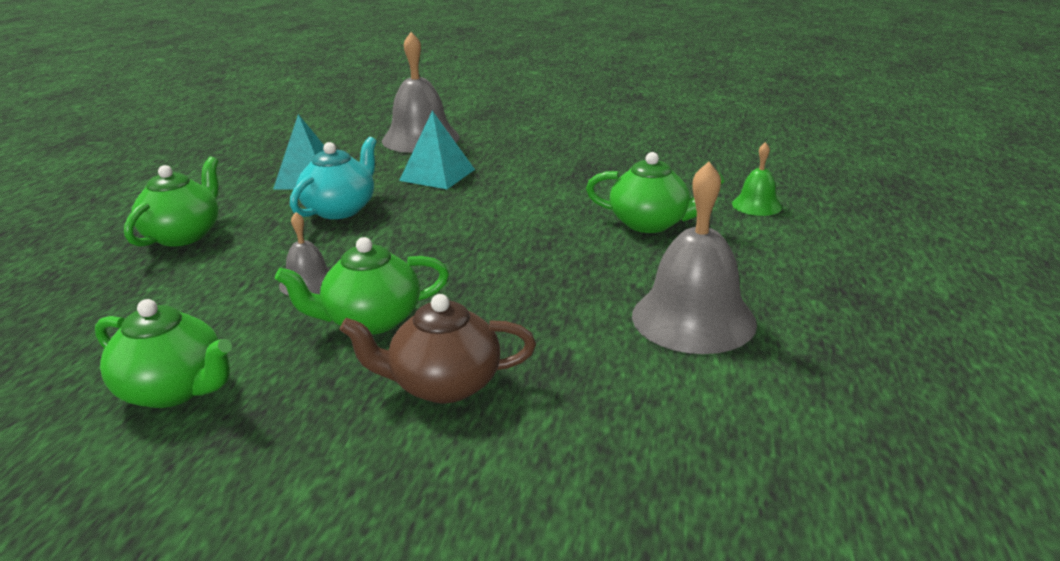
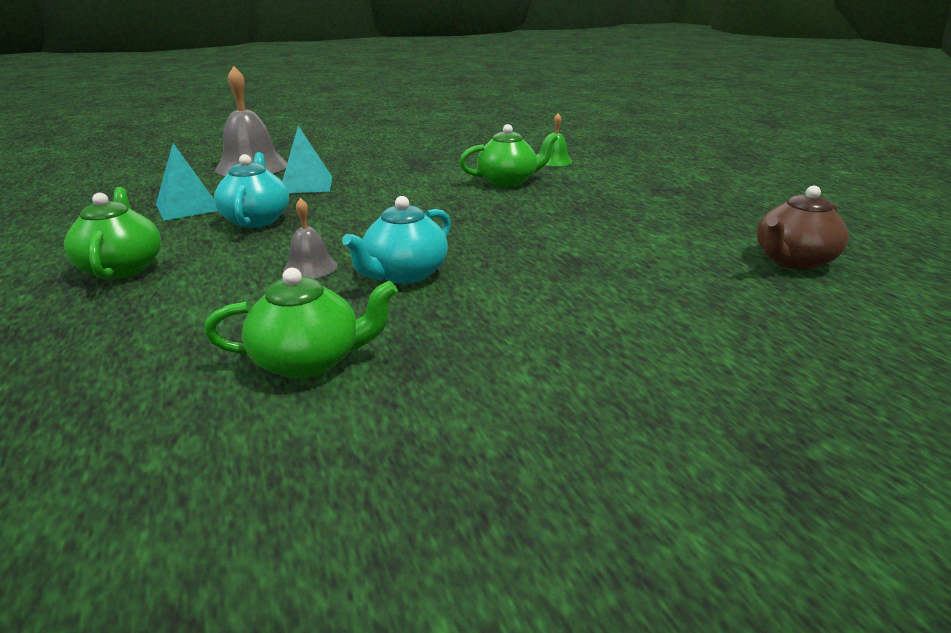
camera: 35 degrees left, 0 degrees up
green teapot [275,237,449,335] -> turquoise teapot [342,196,451,284]
brown teapot [339,294,536,403] -> brown teapot moved to [757,186,849,270]
grey bell [632,161,757,354] -> none

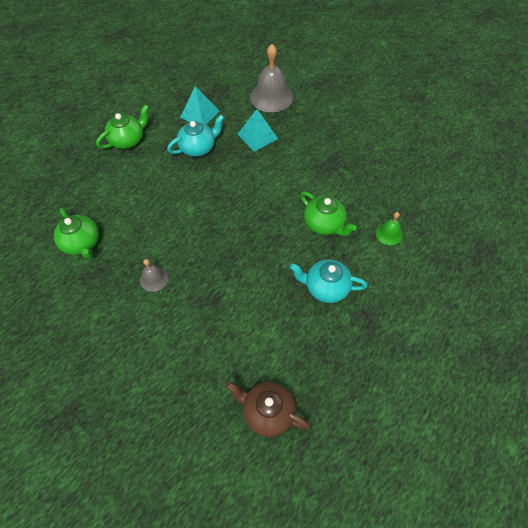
camera: 65 degrees right, 30 degrees up
grey bell [283,198,338,279] -> grey bell moved to [140,259,168,292]
turquoise teapot [342,196,451,284] -> turquoise teapot moved to [290,259,368,303]

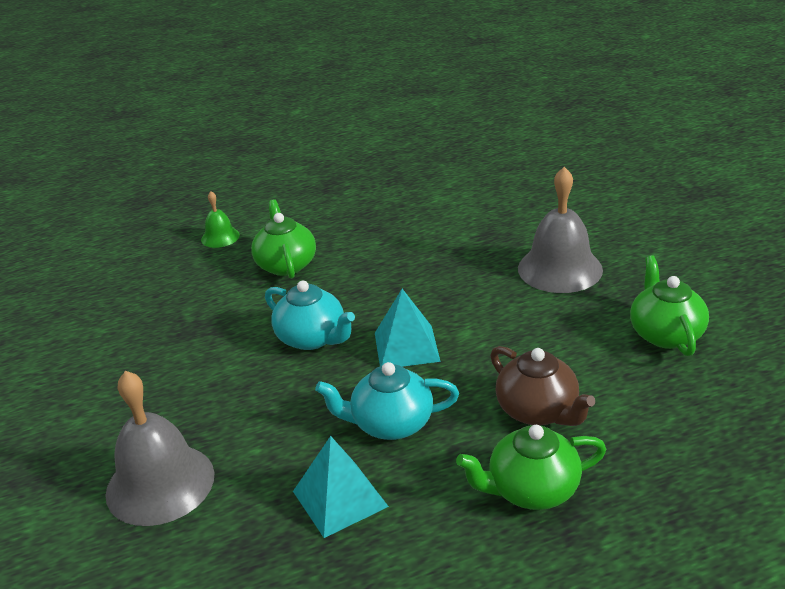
camera: 150 degrees left, 25 degrees down
grey bell [140,259,168,292] -> grey bell [518,167,603,293], size x1.95
brown teapot [226,381,310,437] -> brown teapot moved to [490,346,595,426]
turquoise pyramid [238,109,278,151] -> turquoise pyramid moved to [375,289,441,367]
turquoise teapot [290,259,368,303] -> turquoise teapot moved to [265,280,355,350]

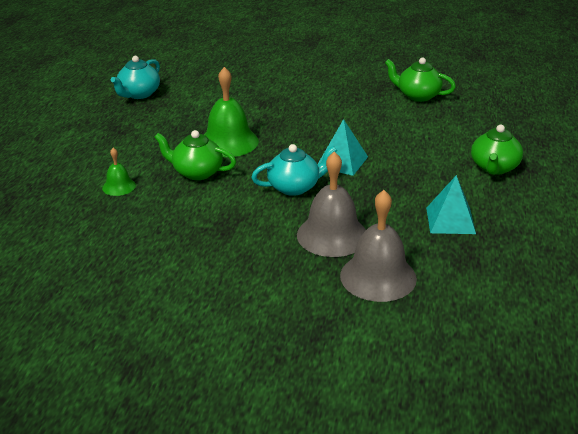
camera: 60 degrees left, 0 degrees up
turquoise teapot [315,362,459,440] -> turquoise teapot moved to [111,56,160,99]
brown teapot [490,346,595,426] -> none
grey bell [518,167,603,293] -> grey bell moved to [297,151,366,257]
none -> green bell [204,67,259,157]

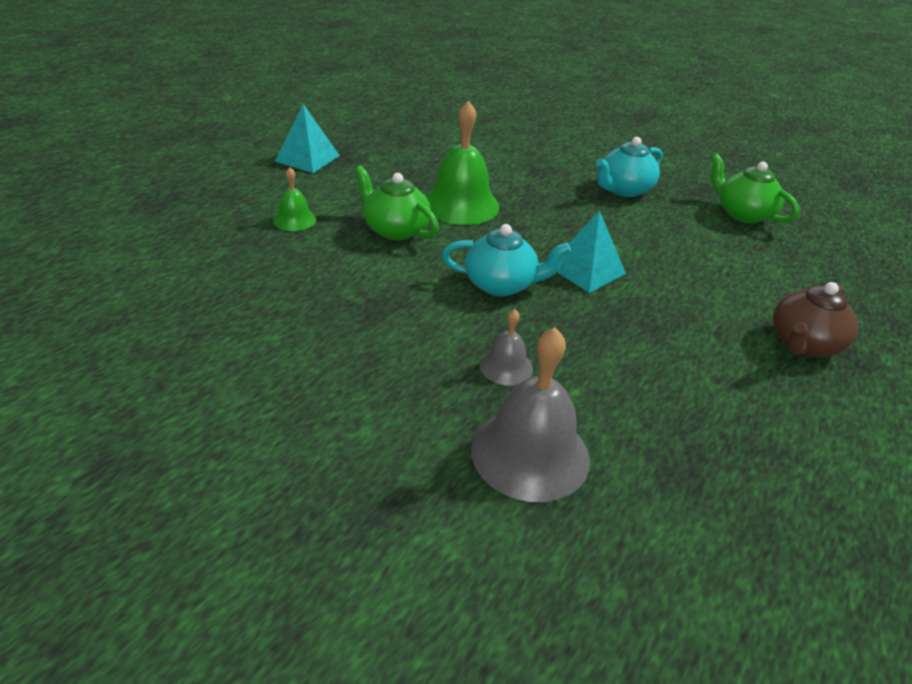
camera: 20 degrees right, 5 degrees up
turquoise teapot [111,56,160,99] -> turquoise teapot moved to [596,137,663,197]
grey bell [297,151,366,257] -> grey bell [480,309,533,385], size x0.51
turquoise pyramid [426,175,476,234] -> turquoise pyramid moved to [275,104,340,173]
green teapot [471,124,523,175] -> brown teapot [773,282,858,357]

